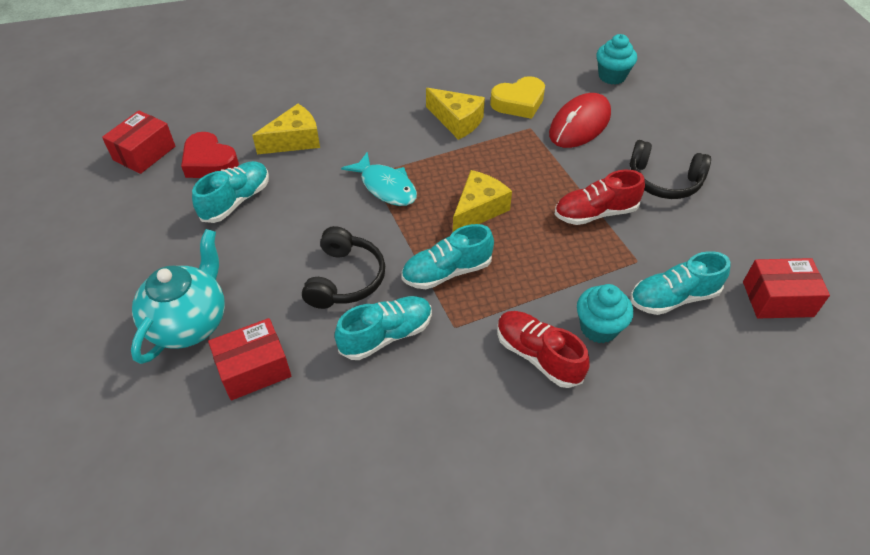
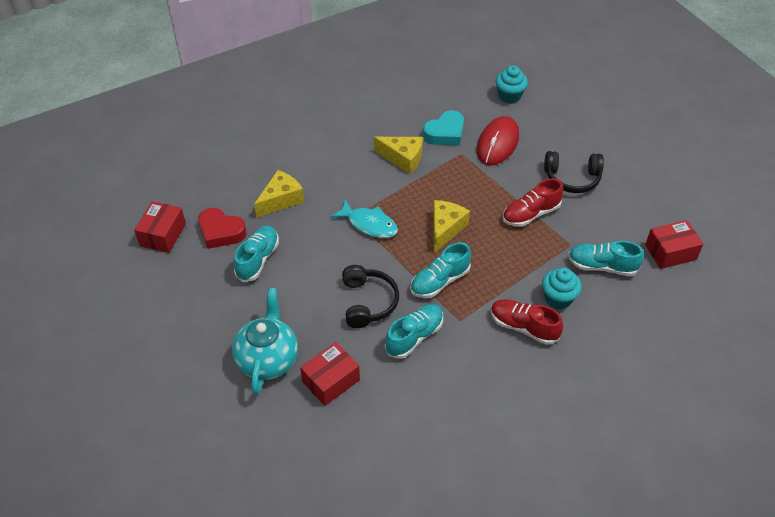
camera: 15 degrees left, 0 degrees up
yellow heart [490,76,545,119] -> turquoise heart [423,110,464,145]
turquoise shoe [630,251,730,315] -> turquoise shoe turned 45 degrees clockwise [568,241,644,276]

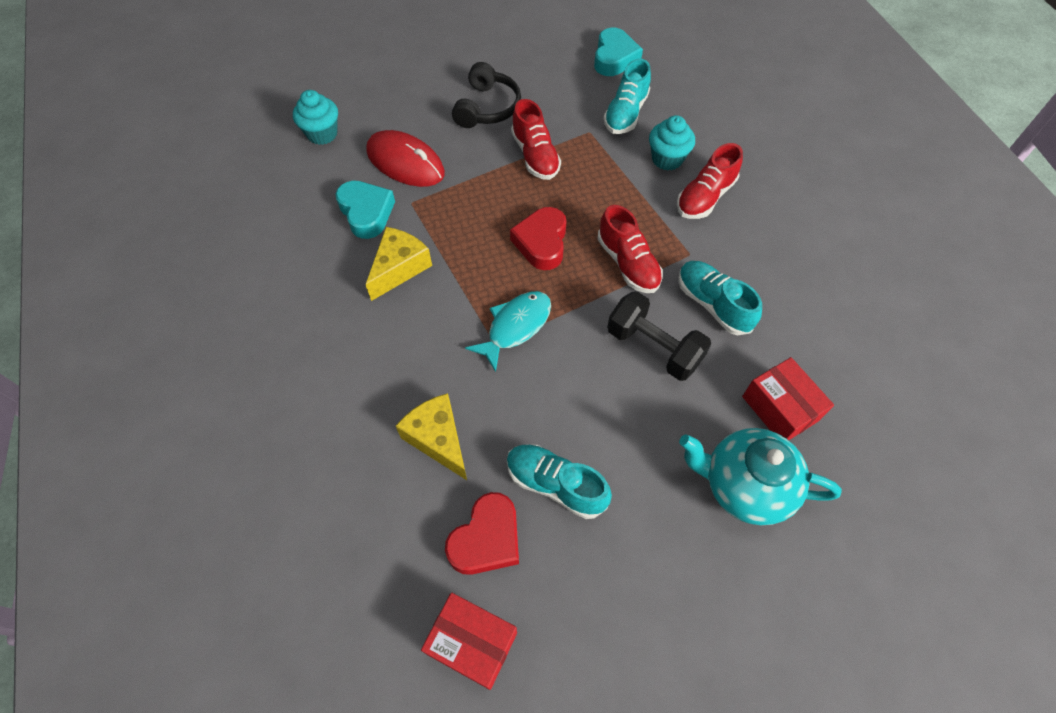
camera: 80 degrees left, 10 degrees up
black headphones [342,265,399,328] -> black dumbbell [607,291,711,381]
turquoise shoe [410,242,471,298] -> red shoe [598,205,663,293]
yellow cheese [433,200,470,253] -> red heart [510,207,567,270]
red box [645,220,703,269] -> turquoise heart [594,28,643,76]

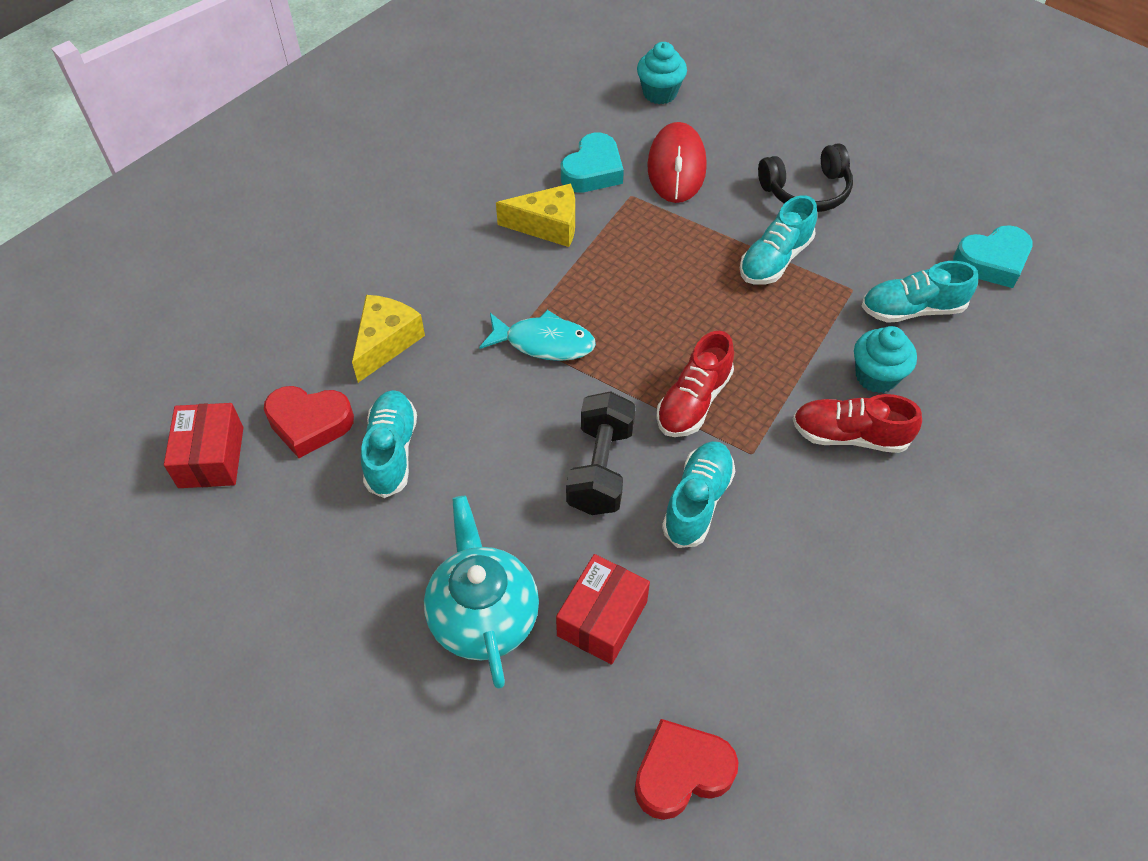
camera: 60 degrees right, 5 degrees down
red heart [510,207,567,270] -> red heart moved to [634,719,738,820]
red shoe [511,99,561,180] -> turquoise shoe [740,195,817,284]

